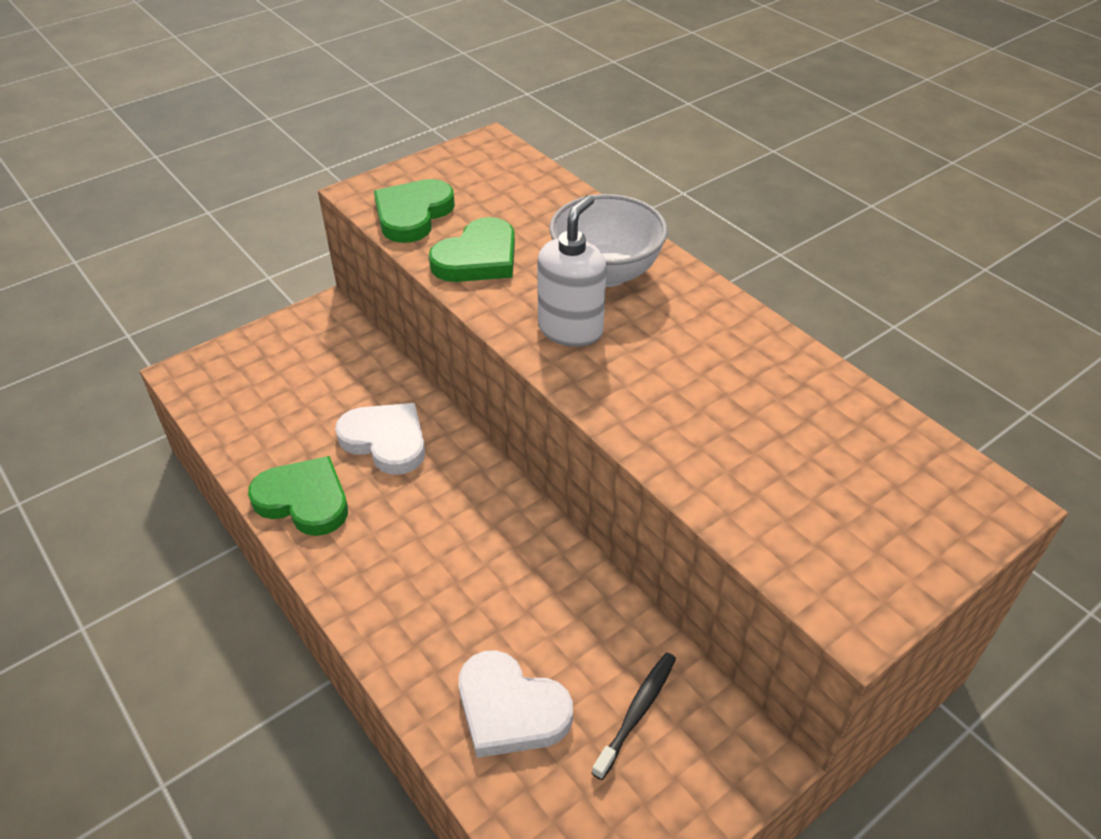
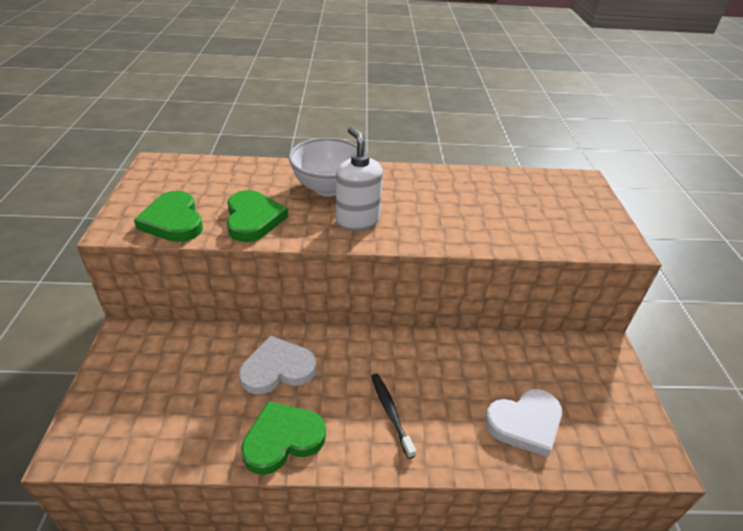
camera: 55 degrees left, 5 degrees down
black toothbrush [592,653,676,780] -> black toothbrush moved to [371,374,416,459]

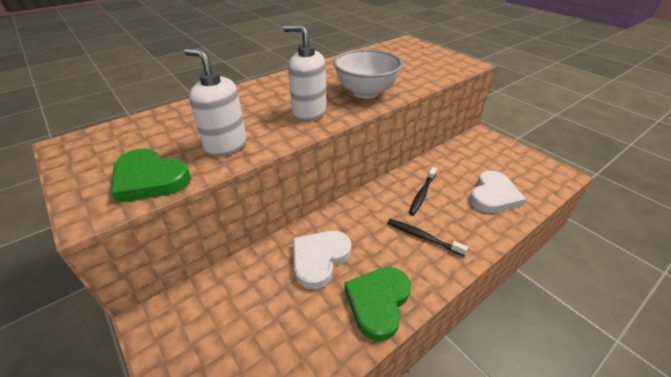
camera: 35 degrees left, 0 degrees up
green heart [227,190,288,242] -> white soap dispenser [184,48,247,157]
white bowl [289,138,357,196] -> white bowl moved to [333,49,403,99]
none -> black toothbrush [409,167,437,215]

